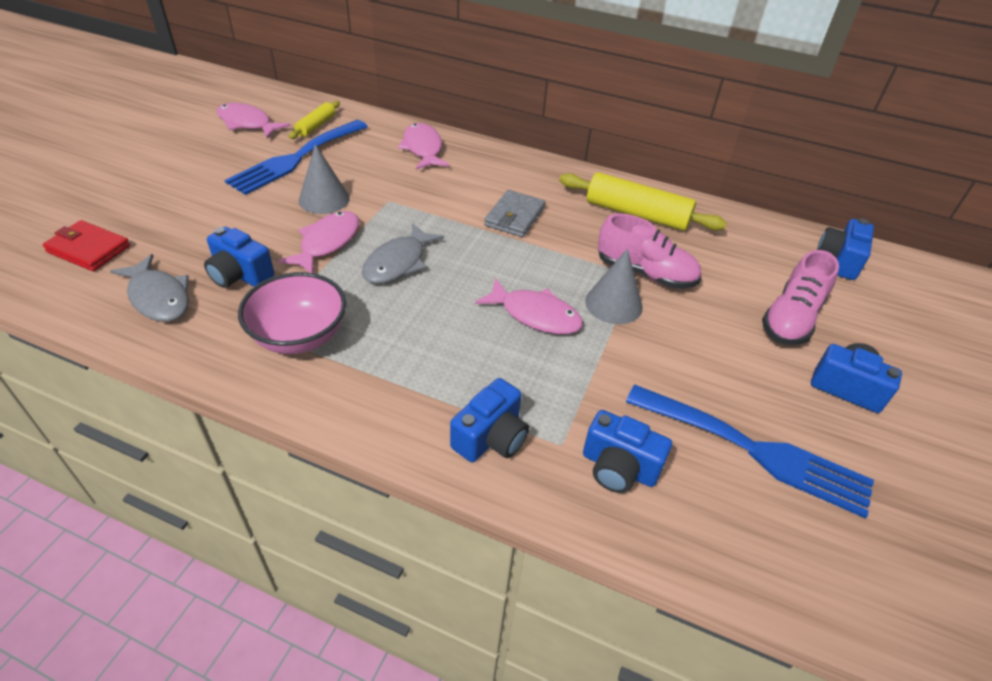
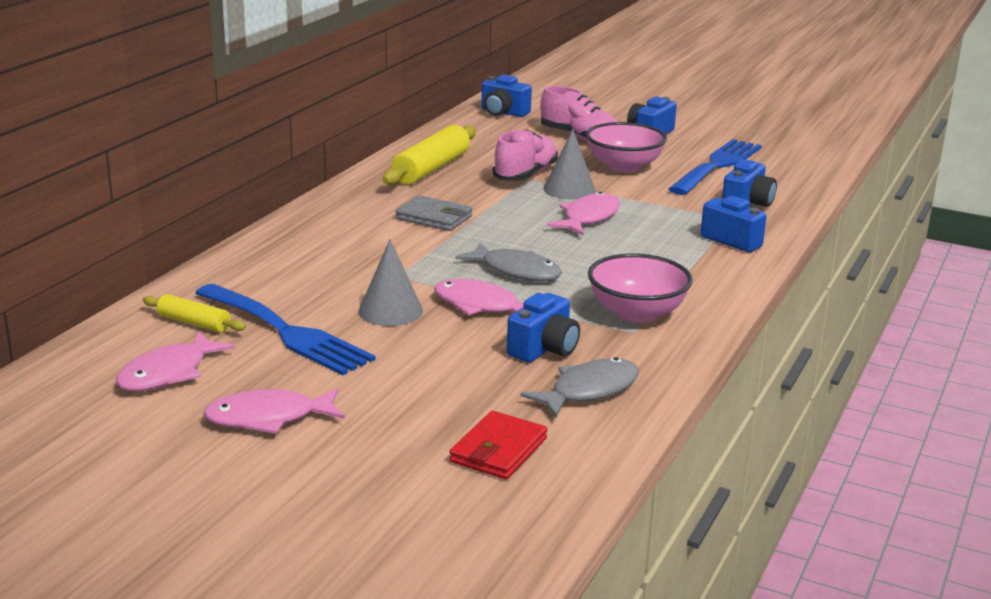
camera: 85 degrees left, 20 degrees down
pink fish [398,123,450,170] -> pink fish moved to [203,388,345,434]
none -> pink bowl [586,122,667,173]

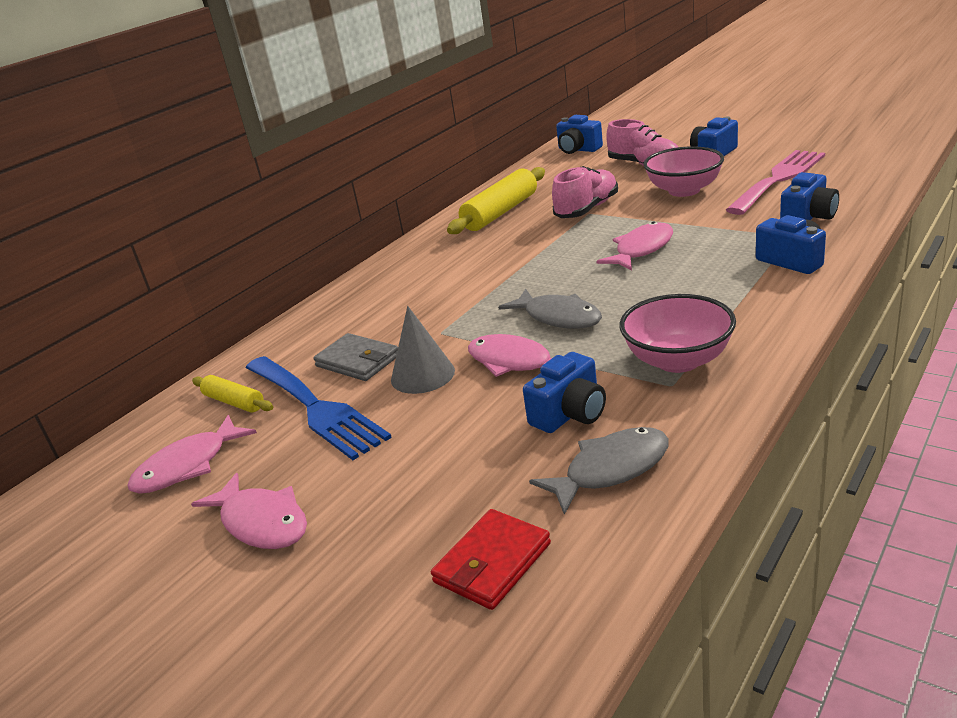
camera: 15 degrees right, 5 degrees up
pink fish [203,388,345,434] -> pink fish turned 135 degrees counterclockwise [191,473,307,549]
grey wallet [395,195,473,231] -> grey wallet moved to [313,333,398,381]
grey cone [543,129,596,200] -> none
blue fork [669,139,762,195] -> pink fork [726,150,825,215]

